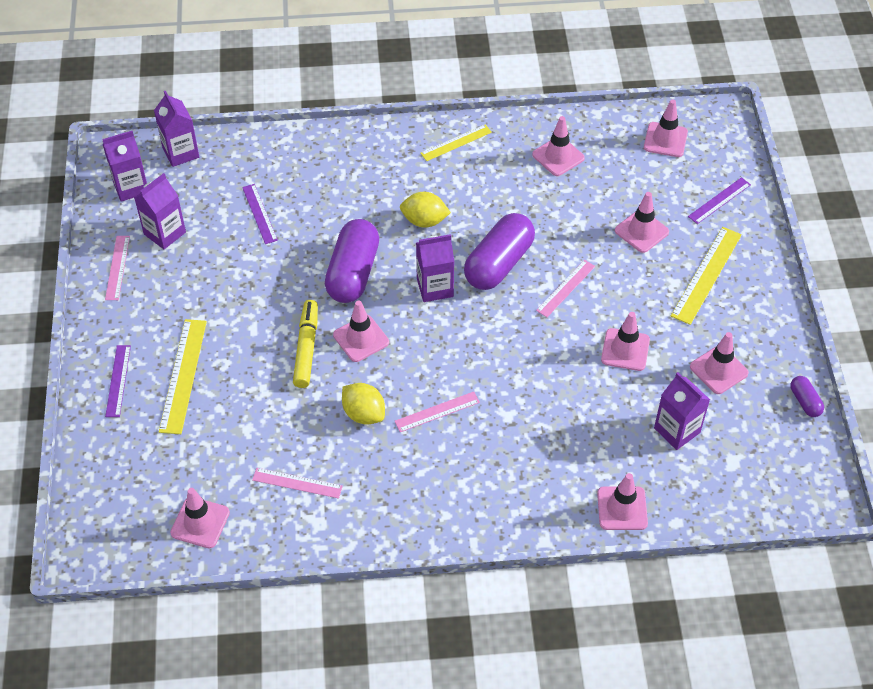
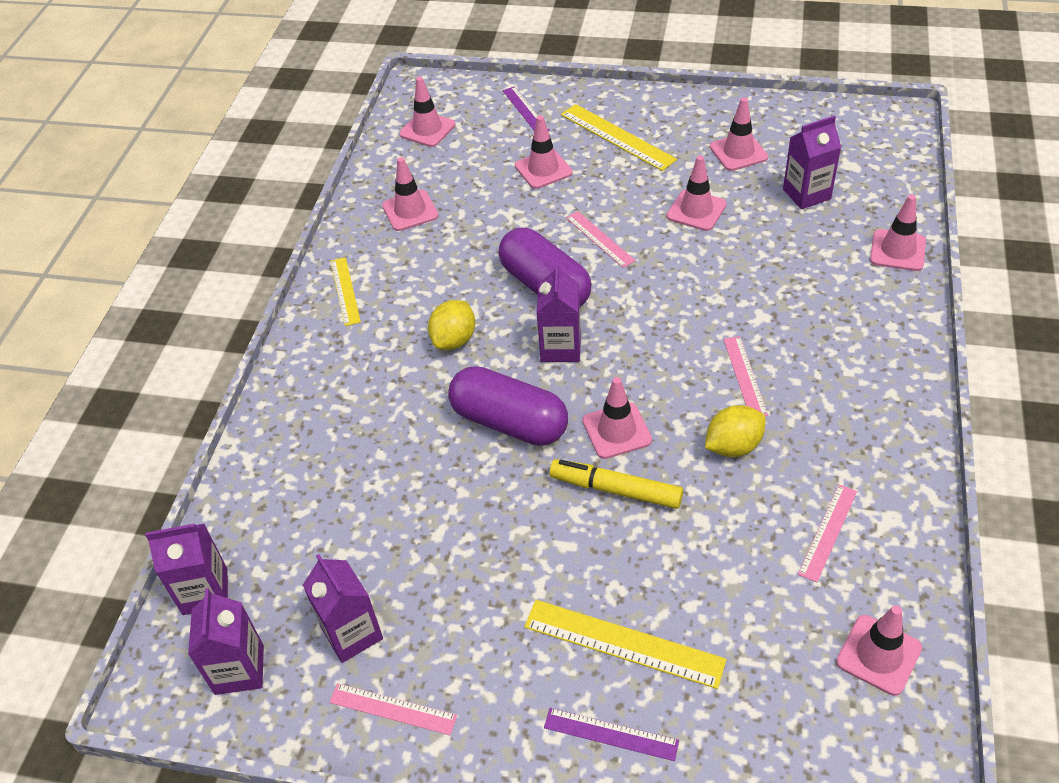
camera: 70 degrees left, 5 degrees down
purple ruler [242,184,278,244] -> none
purple capsule [790,376,824,417] -> none

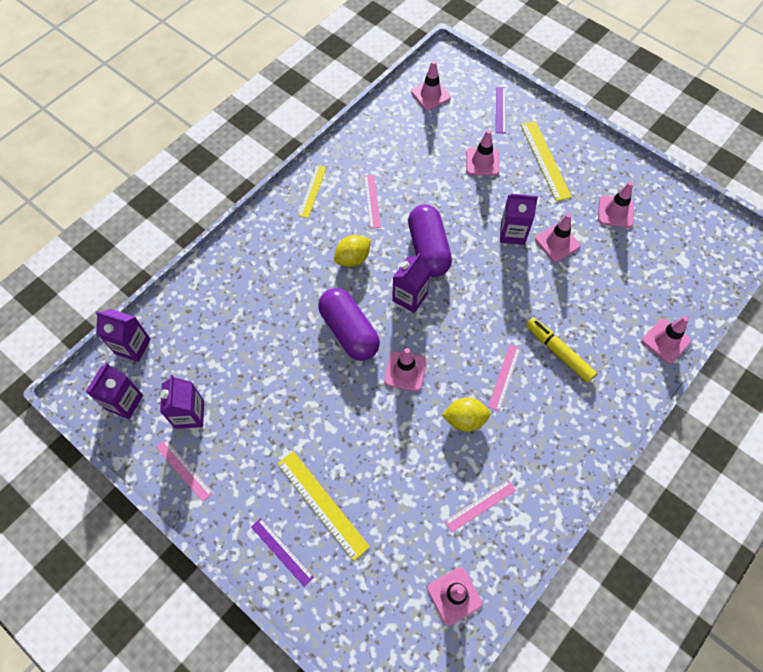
camera: 25 degrees right, 15 degrees up
pink traffic cone [382,157,439,231] -> none
yellow marker [549,459,683,509] -> yellow marker moved to [526,318,597,383]
pink ruler [566,211,636,268] -> pink ruler moved to [364,175,381,229]
purple carton [783,115,841,209] -> purple carton moved to [500,194,538,245]

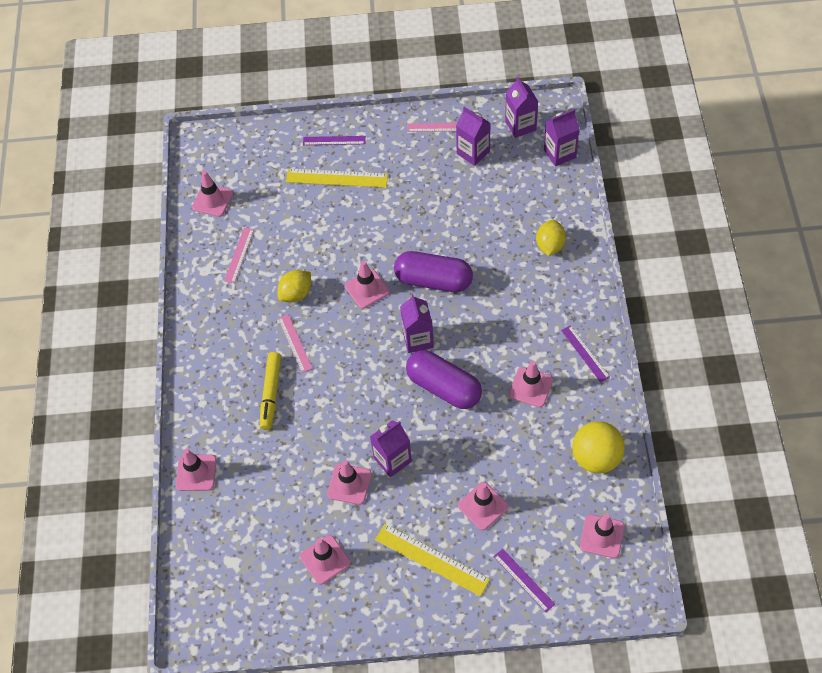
camera: 140 degrees right, 5 degrees down
yellow ruler [298,165,327,218] -> purple ruler [561,325,610,383]
yellow lemon [334,235,371,267] -> yellow lemon moved to [536,220,566,256]
pink ruler [364,175,381,229] -> pink traffic cone [509,361,553,407]
yellow marker [526,318,597,383] -> yellow marker turned 90 degrees clockwise [260,352,281,430]
none -> yellow ball [572,421,625,473]

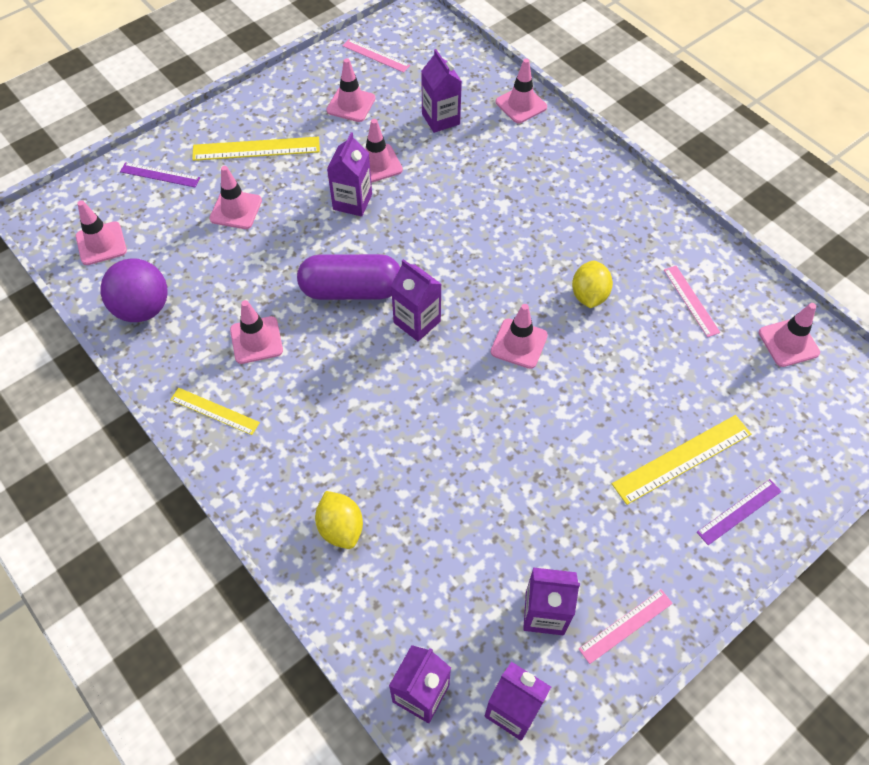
camera: 140 degrees right, 0 degrees up
yellow marker [260,352,281,430] -> none
pink ruler [278,314,313,373] -> pink ruler moved to [342,39,410,73]
purple capsule [394,251,473,292] -> none
purple ruler [561,325,610,383] -> yellow ruler [170,388,260,435]
yellow ball [572,421,625,473] -> purple ball [100,258,168,322]
none -> purple carton [421,49,462,133]

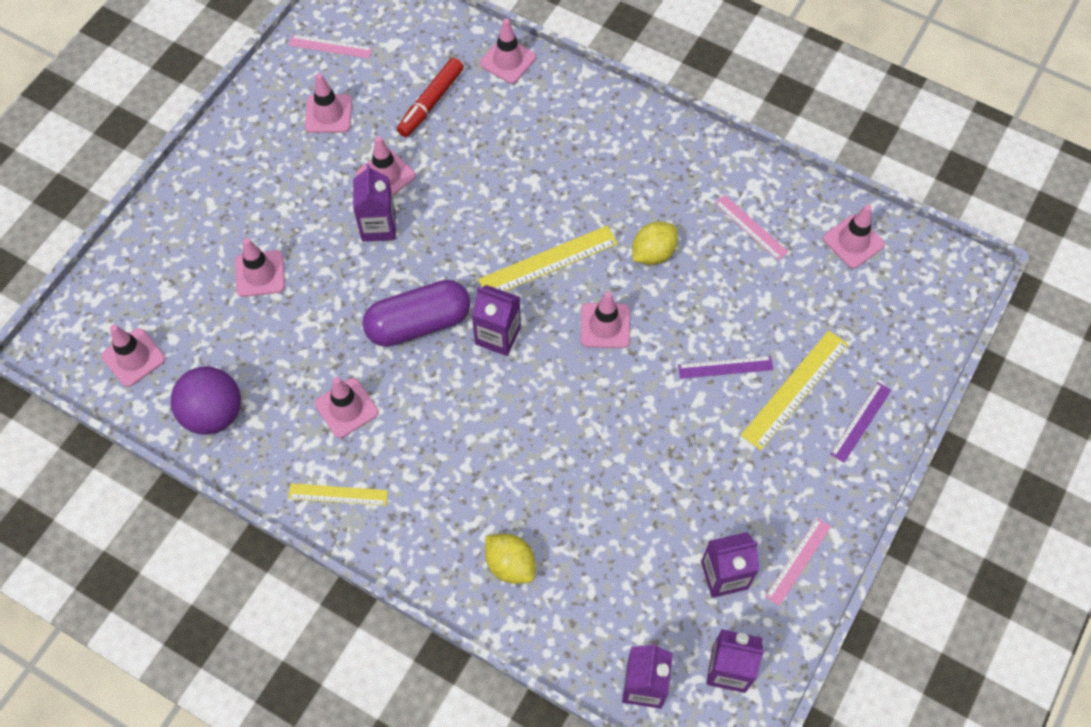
camera: 20 degrees left, 5 degrees up
purple ruler [120,162,200,187] -> purple ruler moved to [678,356,774,379]
yellow ruler [192,137,320,161] -> yellow ruler moved to [478,225,618,291]
purple carton [421,49,462,133] -> red marker [397,58,464,137]
yellow lemon [572,261,613,308] -> yellow lemon turned 60 degrees clockwise [633,222,678,265]

